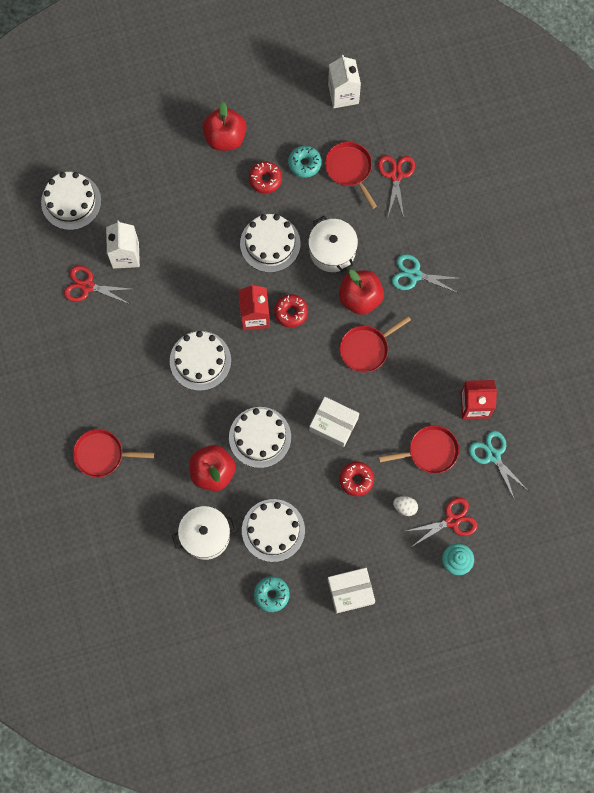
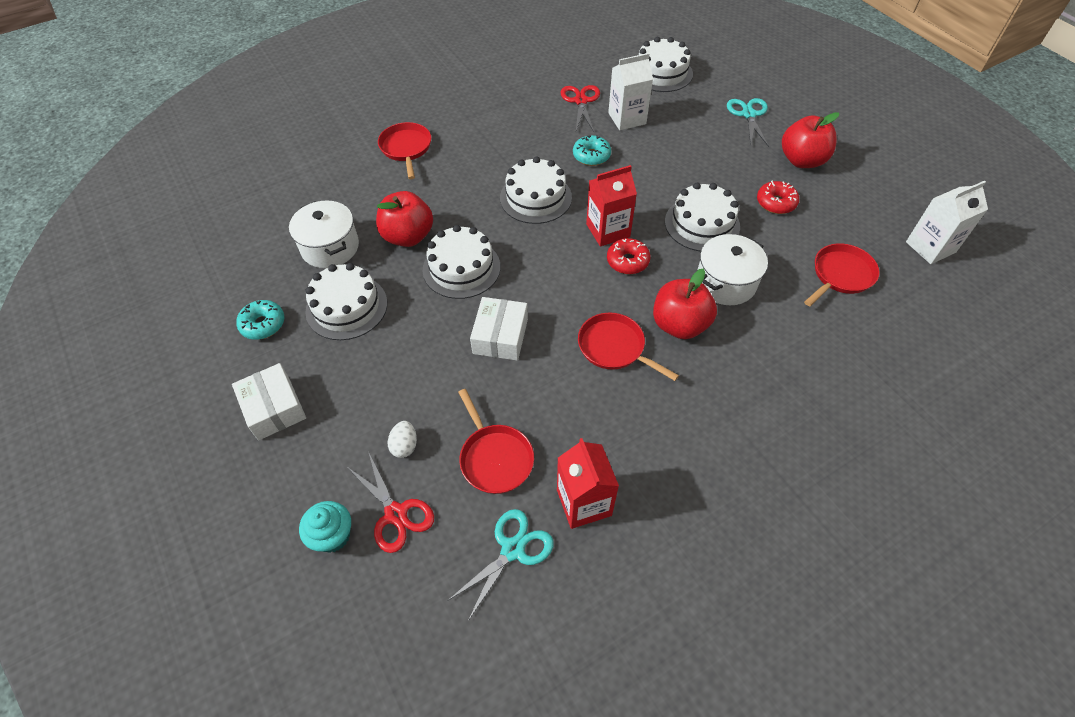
camera: 75 degrees right, 20 degrees down
turquoise donut [288,146,321,178] -> turquoise donut moved to [573,135,611,166]
red donut [339,462,374,496] -> none
red scissors [378,155,415,218] -> none
turquoise scissors [392,254,462,293] -> turquoise scissors moved to [727,98,769,147]

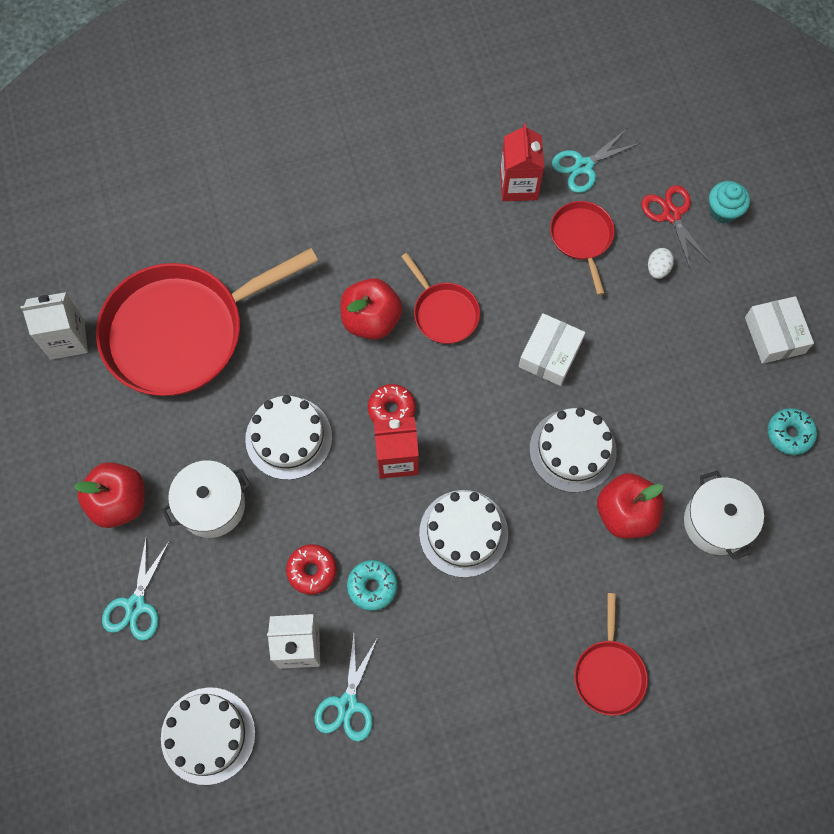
camera: 165 degrees left, 15 degrees up
white cake [305,263,387,340] -> none
red scissors [561,85,600,132] -> turquoise scissors [314,635,378,742]
white pot [697,234,768,305] -> white pot moved to [162,461,251,538]
red donut [757,181,799,214] -> red donut moved to [286,544,337,595]
red pan [804,243,880,306] -> red pan [96,248,318,396], size x2.14

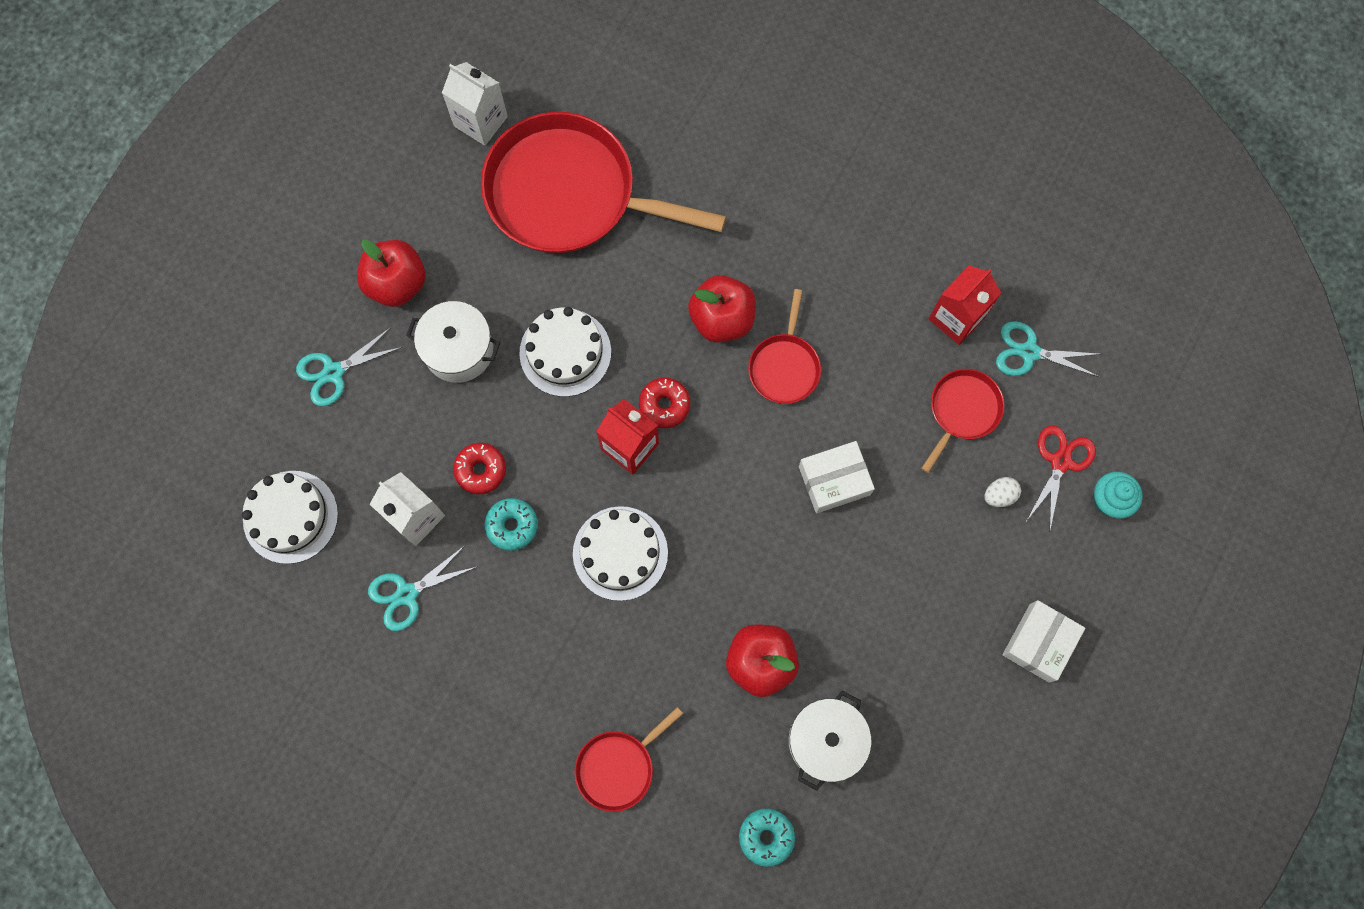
camera: 45 degrees right, 5 degrees up
white cake [530,408,617,493] -> none
turquoise donut [768,408,817,455] -> turquoise donut moved to [739,808,795,867]

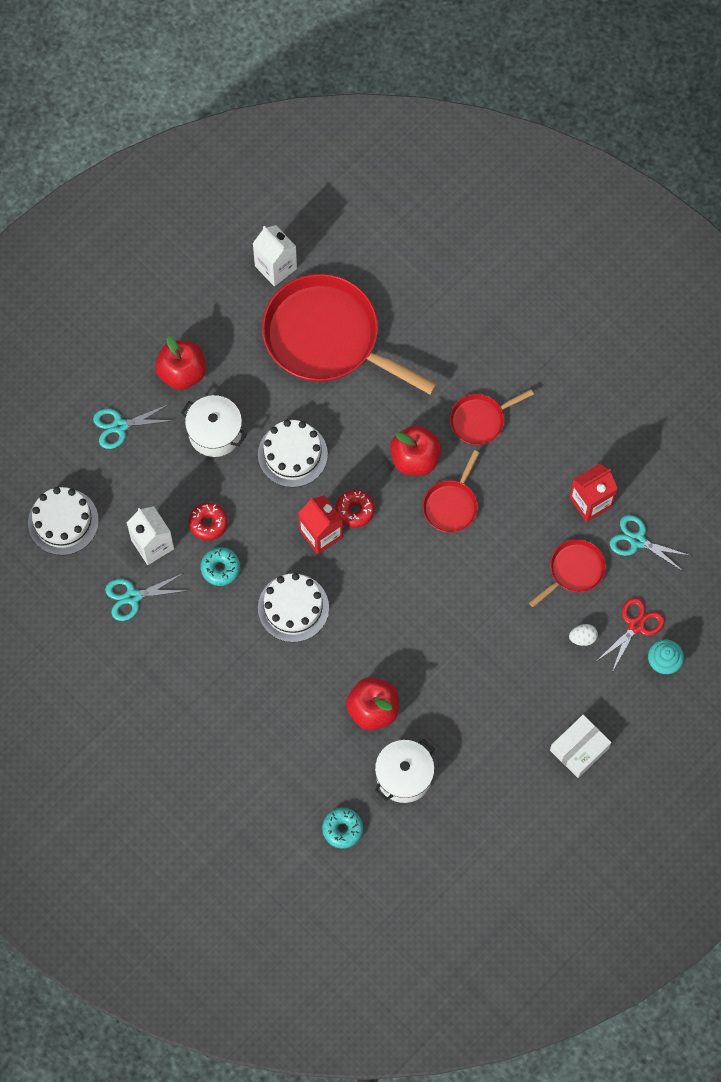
camera: 15 degrees right, 5 degrees down
red pan [574,707,683,812] -> red pan moved to [450,389,534,445]
white box [799,441,875,513] -> none

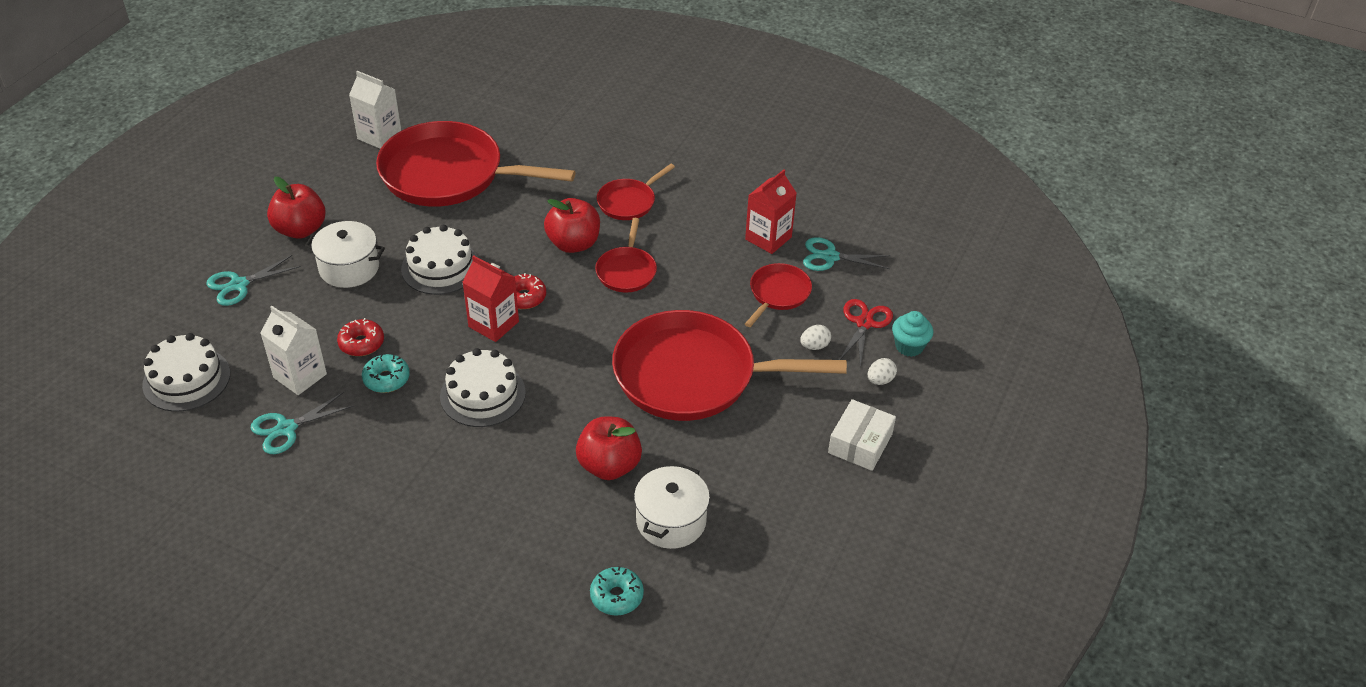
camera: 20 degrees left, 25 degrees down
none -> red pan [612,310,847,421]
none -> white egg [868,358,897,385]

